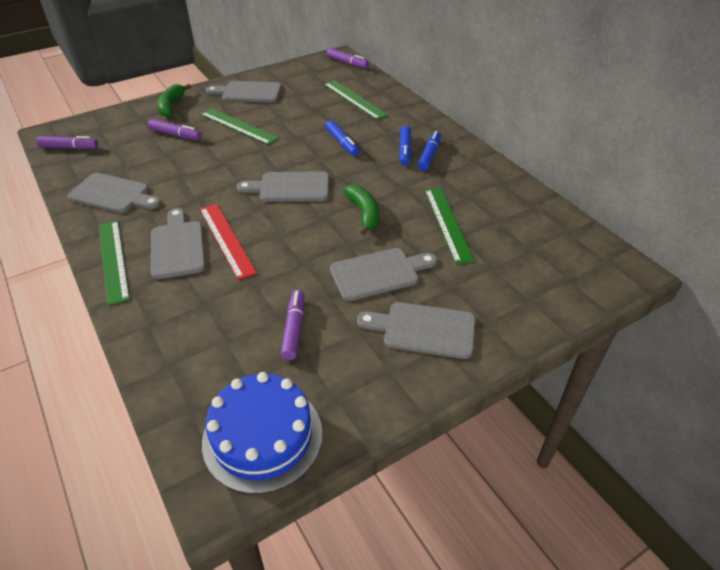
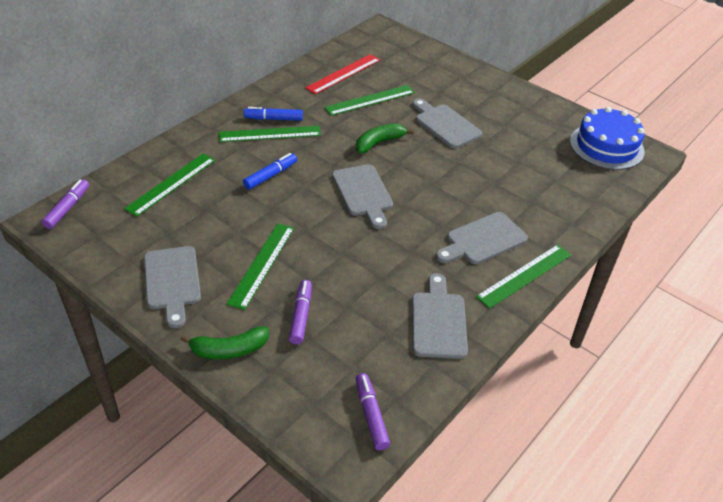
camera: 110 degrees left, 0 degrees up
red ruler [200,204,257,280] -> red ruler moved to [305,54,380,94]
purple marker [281,290,304,360] -> none
grey cutting board [357,302,475,359] -> none
blue marker [399,126,411,166] -> green ruler [219,126,321,142]

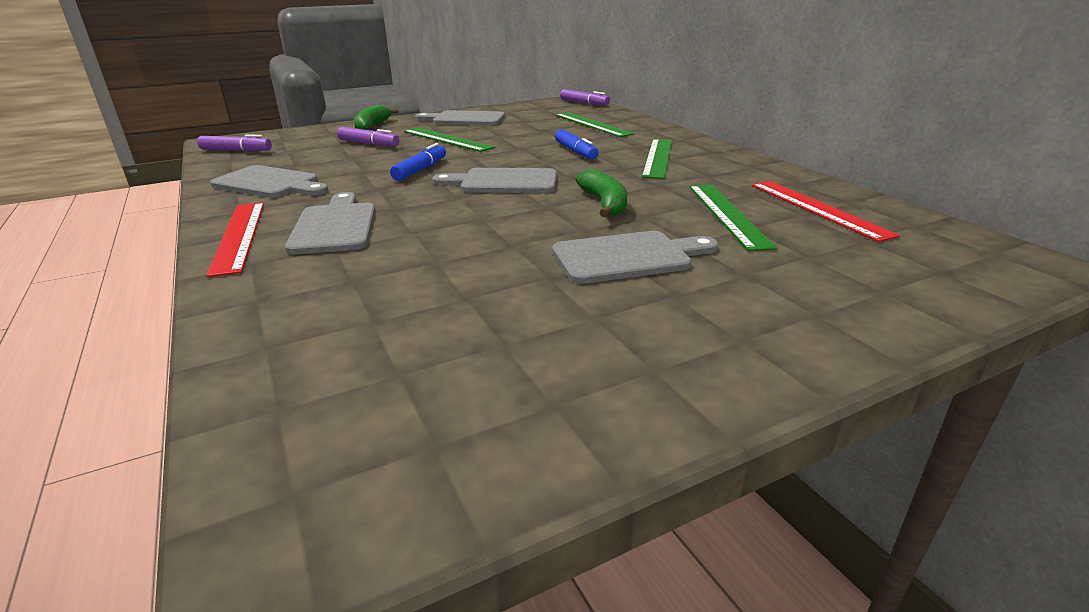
camera: 115 degrees right, 15 degrees down
blue marker [244,107,303,121] -> blue marker moved to [390,143,446,181]
green ruler [476,244,571,309] -> red ruler [206,202,264,277]
blue cake [570,107,645,170] -> none

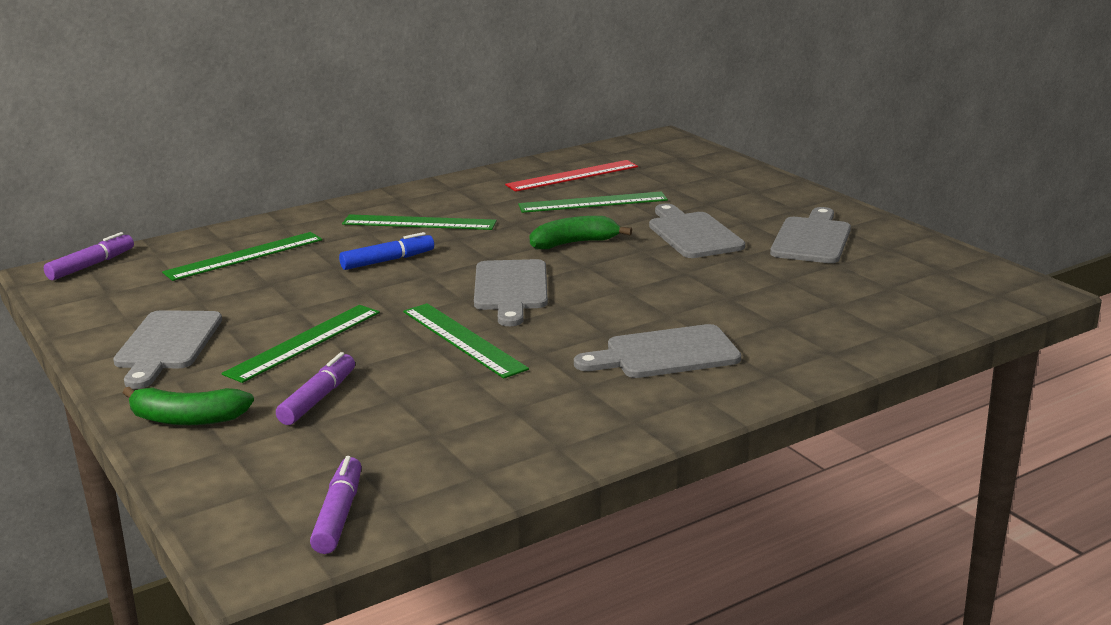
camera: 95 degrees left, 5 degrees down
red ruler [206,202,264,277] -> none
grey cutting board [210,165,328,198] -> grey cutting board moved to [770,207,851,263]
blue marker [390,143,446,181] -> green ruler [403,303,529,379]

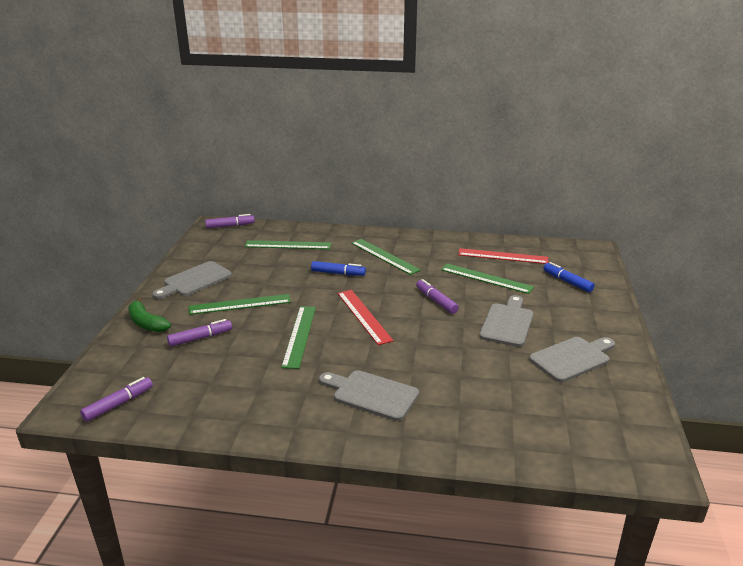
camera: 40 degrees right, 5 degrees up
grey cutting board [474,259,548,326] -> red ruler [338,290,393,345]
green banana [530,216,632,249] -> purple marker [416,279,459,314]
none -> blue marker [543,262,595,292]

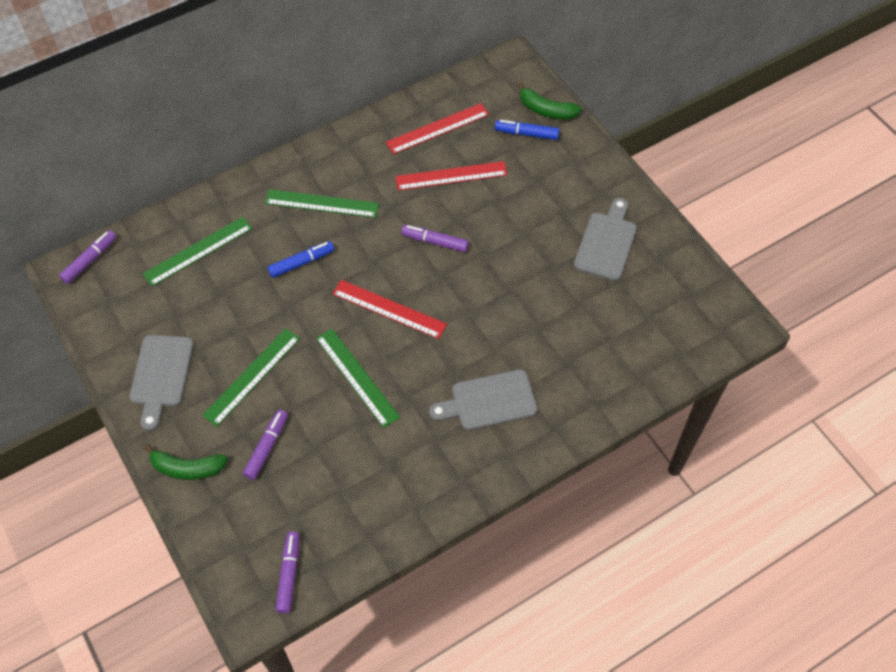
camera: 40 degrees left, 30 degrees up
green ruler [441,264,534,294] -> red ruler [395,161,508,191]
grey cutting board [479,295,533,347] -> none
none -> green banana [517,82,581,119]

